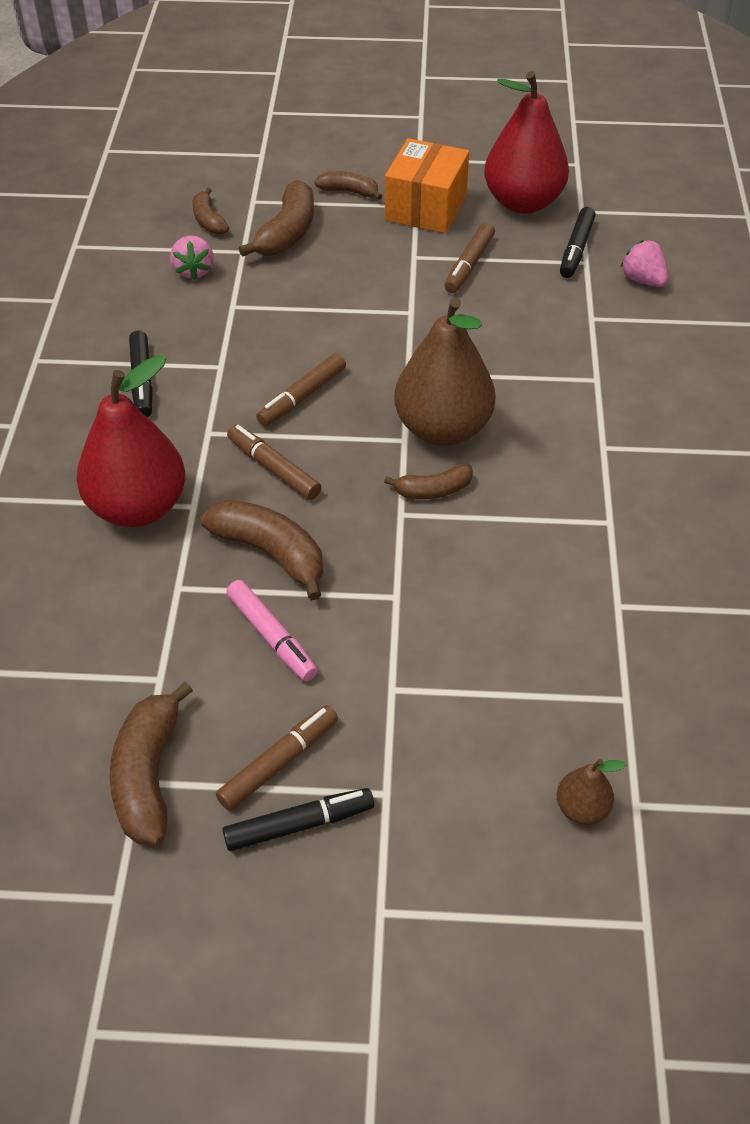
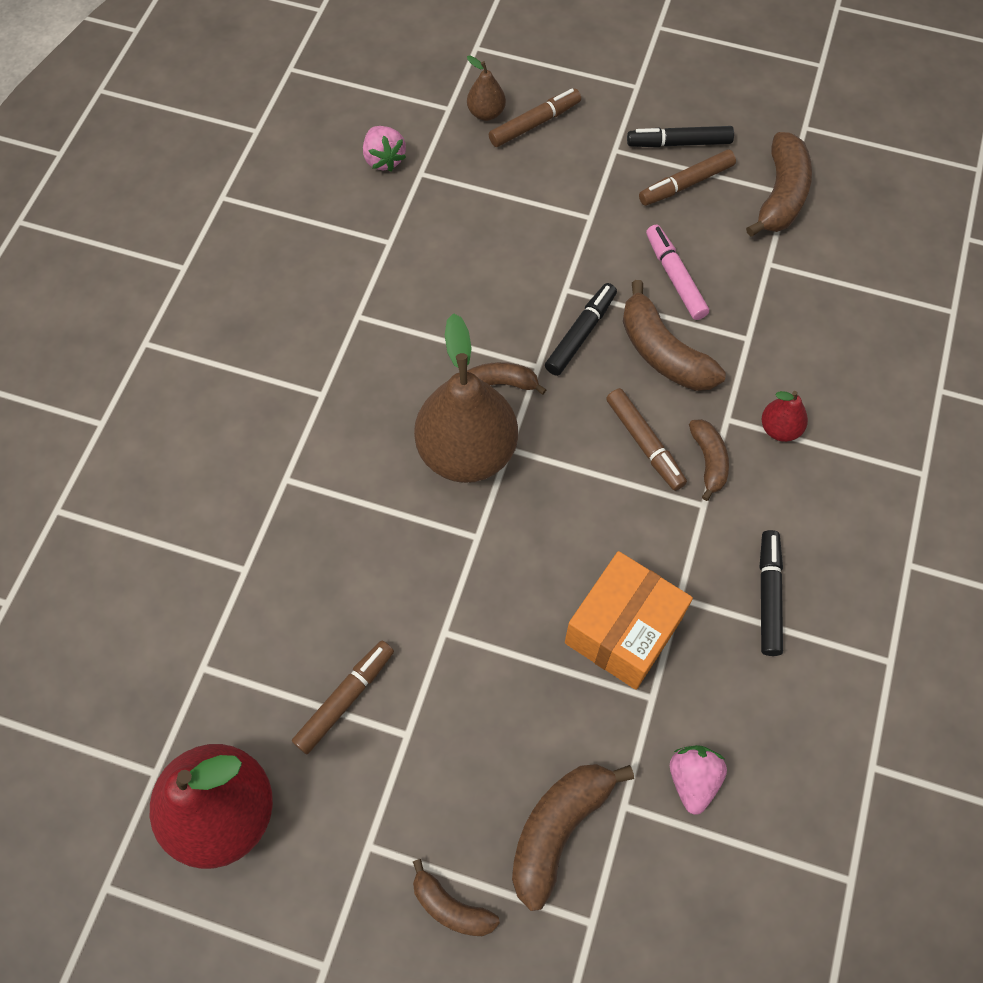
camera: 165 degrees left, 15 degrees up
red pear [76,355,185,527] -> red pear [762,391,808,442], size x0.45
brown banana [193,188,229,235] -> brown banana moved to [689,419,729,501]
brown marker [256,353,346,426] -> brown marker moved to [489,88,581,147]
orange box [385,138,469,233] -> orange box moved to [565,551,693,690]
black marker [560,207,596,278] -> black marker moved to [545,283,617,376]
pink strawberry [620,240,668,287] -> pink strawberry moved to [363,126,406,172]

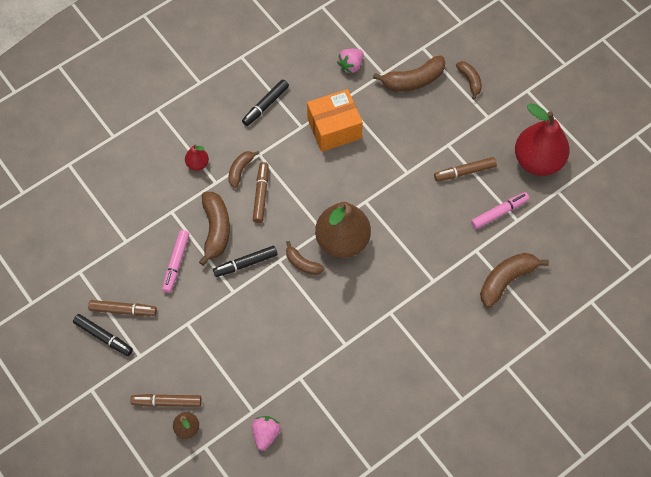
camera: 145 degrees left, 0 degrees up
brown banana [746,132,812,237] -> brown banana moved to [480,253,549,308]
none -> pink marker [471,192,529,229]

